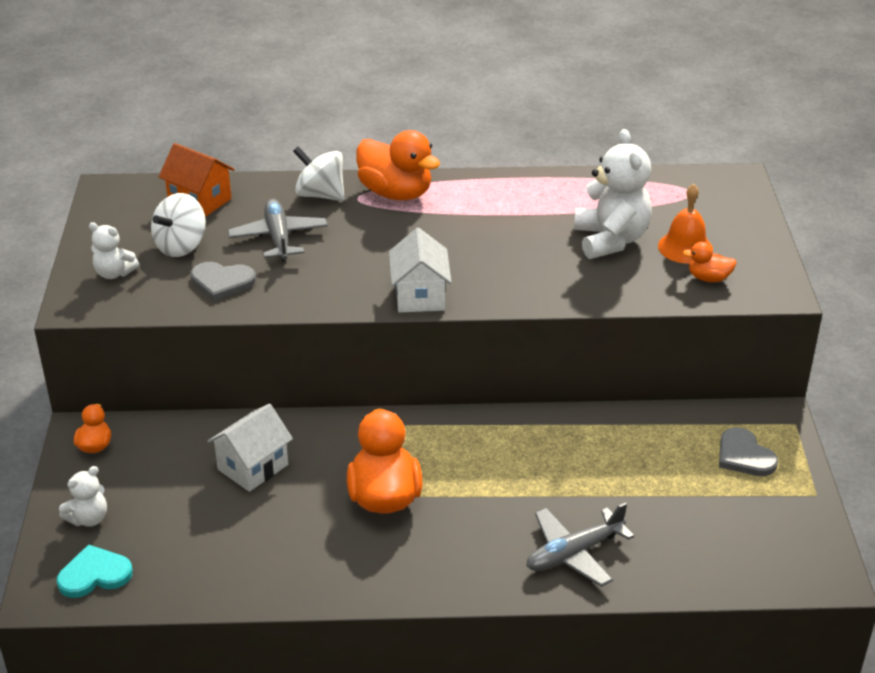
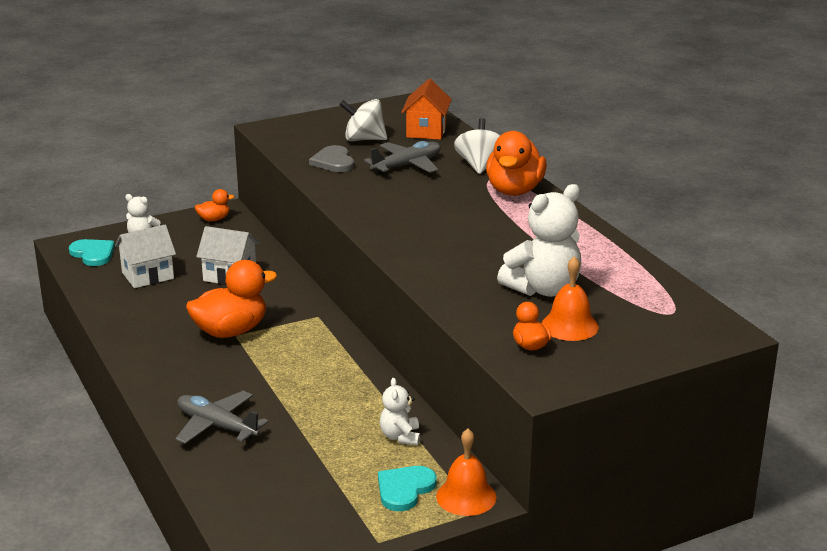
camera: 65 degrees right, 10 degrees down
white teddy bear [89,222,139,279] -> white teddy bear moved to [380,378,420,445]
white house [389,228,452,313] -> white house moved to [115,225,176,288]
grey heart [719,427,778,476] -> turquoise heart [378,466,436,511]
none -> orange bell [436,429,496,516]

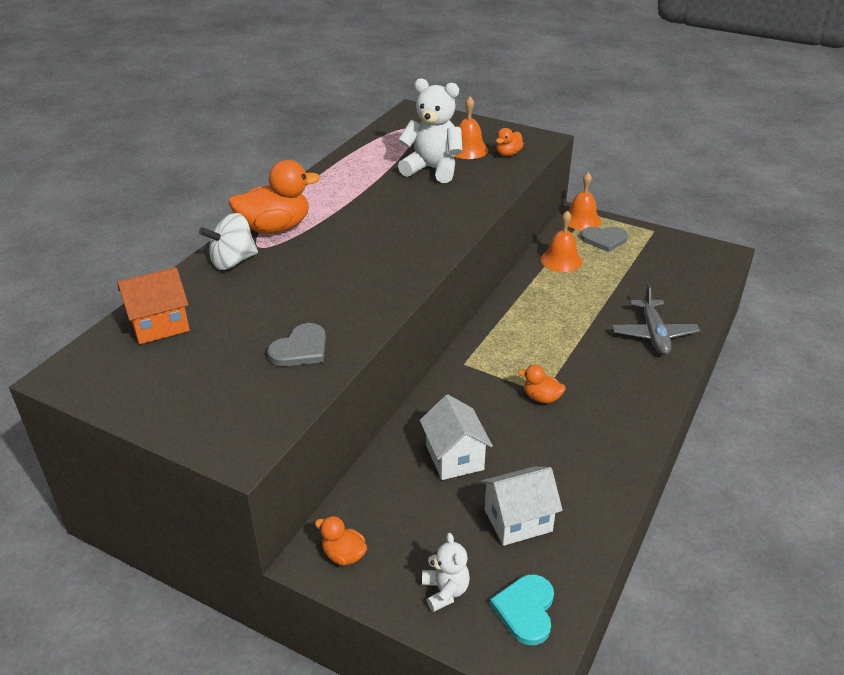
camera: 125 degrees left, 10 degrees up
white house [115,225,176,288] -> white house turned 45 degrees counterclockwise [481,466,563,546]
orange duck [186,260,277,338] -> orange duck [518,365,565,403], size x0.50
white spinning top [339,99,387,141] -> none
grey plane [364,141,441,175] -> none
turquoise heart [378,466,436,511] -> grey heart [581,227,628,252]
white teddy bear [380,378,420,445] -> orange bell [541,210,582,272]

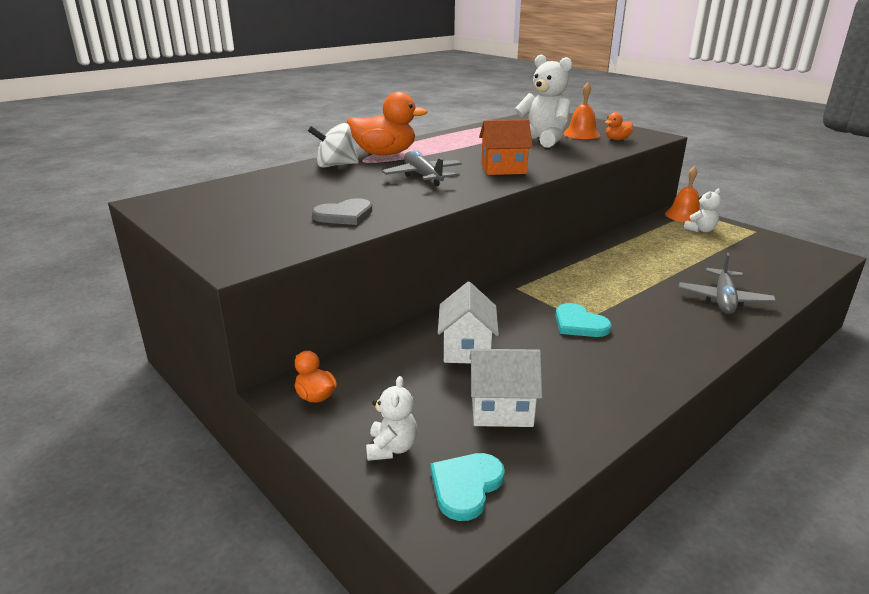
camera: 20 degrees right, 10 degrees down
orange house [117,267,190,344] -> orange house moved to [479,120,533,175]
orange duck [518,365,565,403] -> turquoise heart [555,303,611,337]
orange bell [541,210,582,272] -> none
grey heart [581,227,628,252] -> white teddy bear [684,189,721,232]
none -> grey plane [382,150,462,186]

